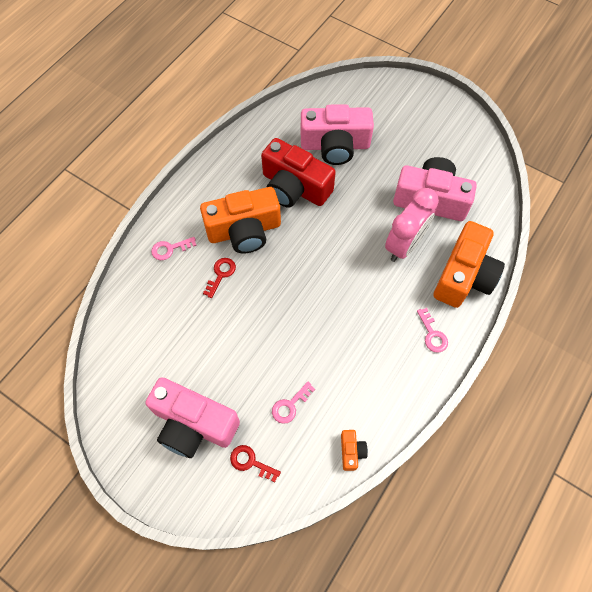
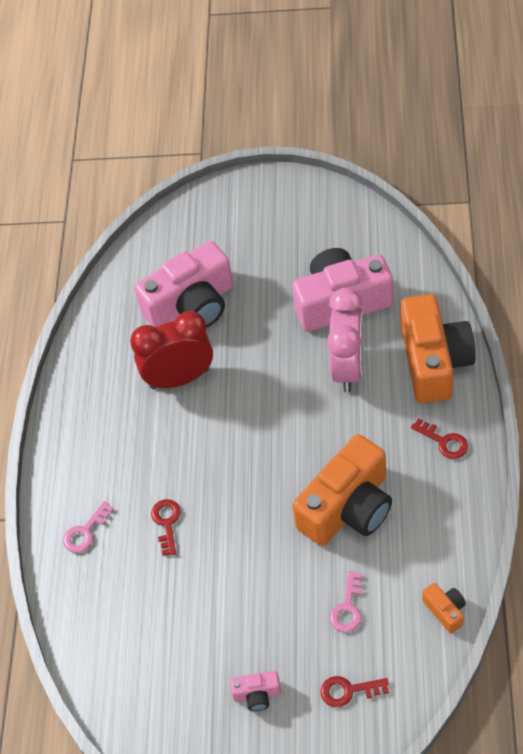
camera: 25 degrees left, 10 degrees down
pink camera [145,377,240,458] -> pink camera [230,671,281,711], size x0.43
orange camera [200,187,281,254] -> orange camera moved to [292,434,392,546]
red camera [261,138,336,208] -> red clock [130,311,213,389]
pink key [417,308,448,353] -> red key [411,418,468,459]

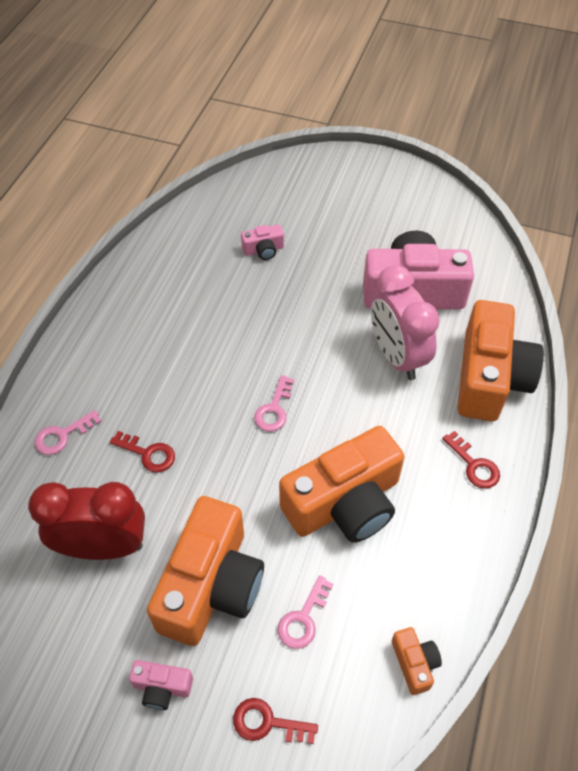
camera: 10 degrees right, 0 degrees up
red clock [130,311,213,389] -> red clock moved to [28,482,145,560]
pink camera [134,241,233,327] -> pink camera [241,225,284,260], size x0.43
red key [151,499,181,556] -> red key turned 105 degrees clockwise [110,431,175,472]
pink clock [327,288,364,392] -> pink clock turned 135 degrees clockwise [371,265,440,380]
none -> orange camera [147,496,264,646]
none -> pink key [254,375,294,432]

